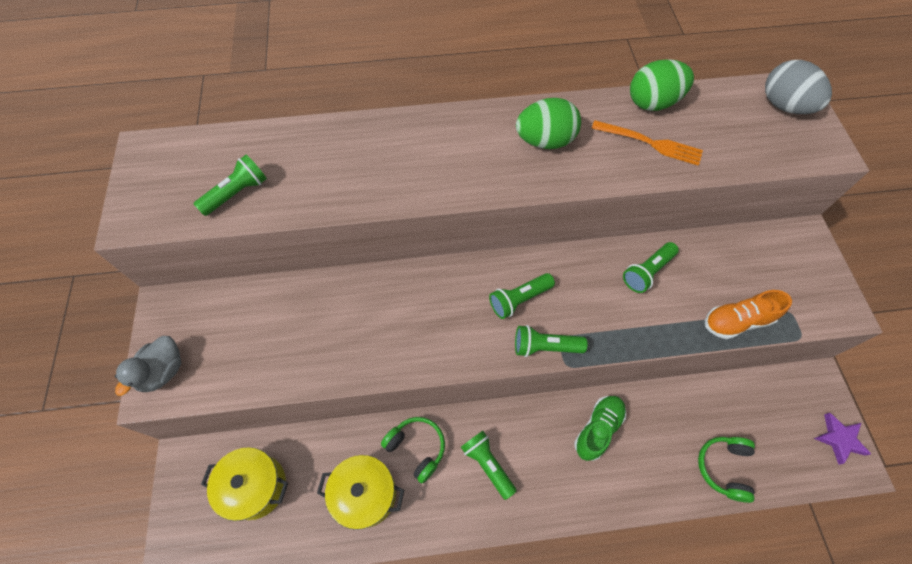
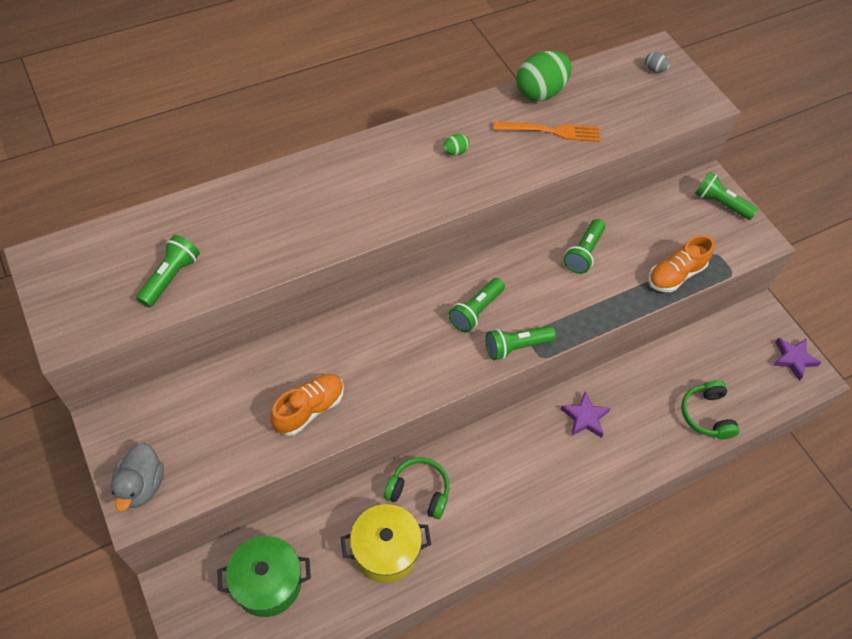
camera: 25 degrees left, 5 degrees down
yellow pot [201,447,288,521] -> green pot [218,536,311,617]
green flashlight [461,431,517,500] -> green flashlight moved to [695,172,758,220]
green egg [516,98,581,149] -> green egg [443,134,469,155], size x0.44
green shoe [574,396,626,461] -> purple star [560,391,611,438]
grey egg [765,60,832,114] -> grey egg [645,52,670,73], size x0.44
none -> orange shoe [271,374,344,436]

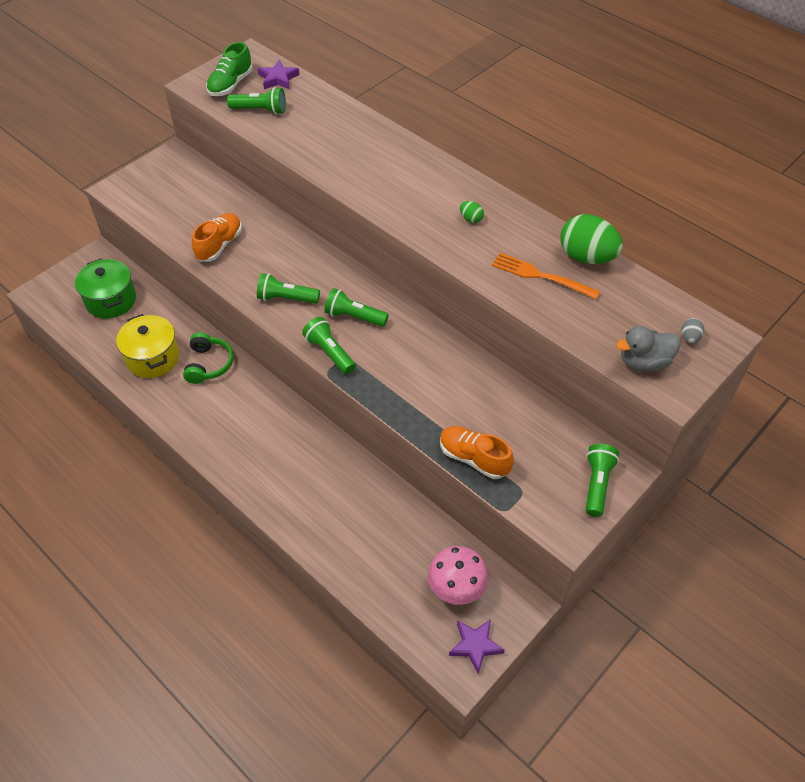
camera: 75 degrees right, 5 degrees down
grey duck [111,443,164,512] -> grey duck moved to [616,326,681,372]
orange shoe [271,374,344,436] -> orange shoe turned 90 degrees counterclockwise [192,213,242,262]
orange fork [494,122,600,142] -> orange fork turned 135 degrees clockwise [492,253,600,299]
purple star [560,391,611,438] -> purple star moved to [257,60,300,89]
green flashlight [564,219,605,274] -> green flashlight moved to [257,273,320,304]
green headphones [681,380,740,439] -> none
none -> green shoe [206,42,253,96]
none -> pink mushroom [428,546,488,605]

